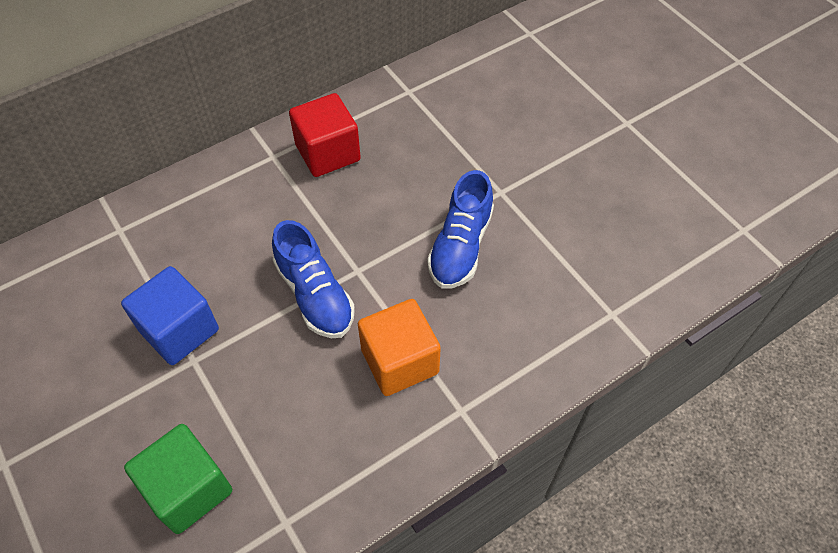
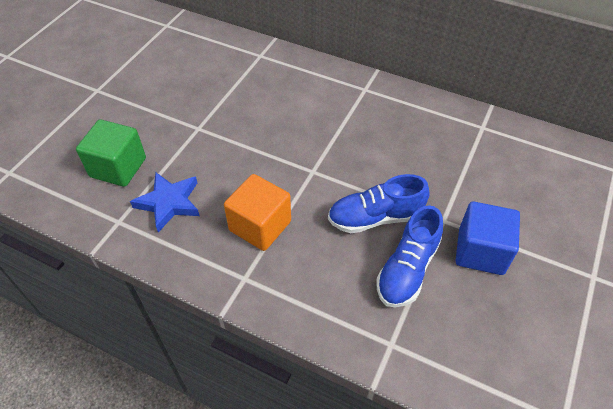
camera: 60 degrees right, 5 degrees down
blue cube [121,266,219,365] -> blue cube moved to [455,201,520,275]
blue shoe [272,220,355,338] -> blue shoe moved to [376,205,443,307]
red cube [289,93,361,177] -> none
none -> blue star [130,172,199,232]

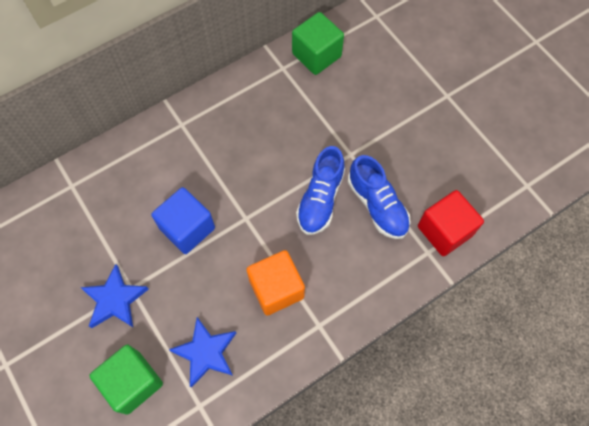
camera: 60 degrees left, 15 degrees up
blue cube [455,201,520,275] -> blue cube moved to [151,187,215,254]
none -> blue star [80,264,149,328]
none -> green cube [292,12,344,75]
none -> red cube [418,190,484,256]

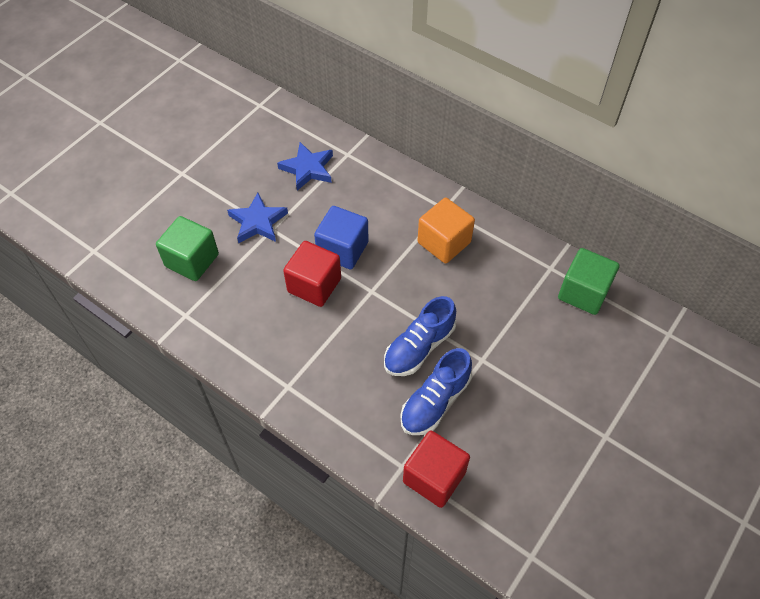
camera: 70 degrees right, 10 degrees down
blue star [169,317,236,388] -> blue star moved to [277,142,333,191]
orange cube [246,250,305,315] -> orange cube moved to [417,198,475,263]
blue shoe [296,146,345,235] -> blue shoe turned 45 degrees counterclockwise [384,296,456,376]
none -> red cube [283,241,341,307]

